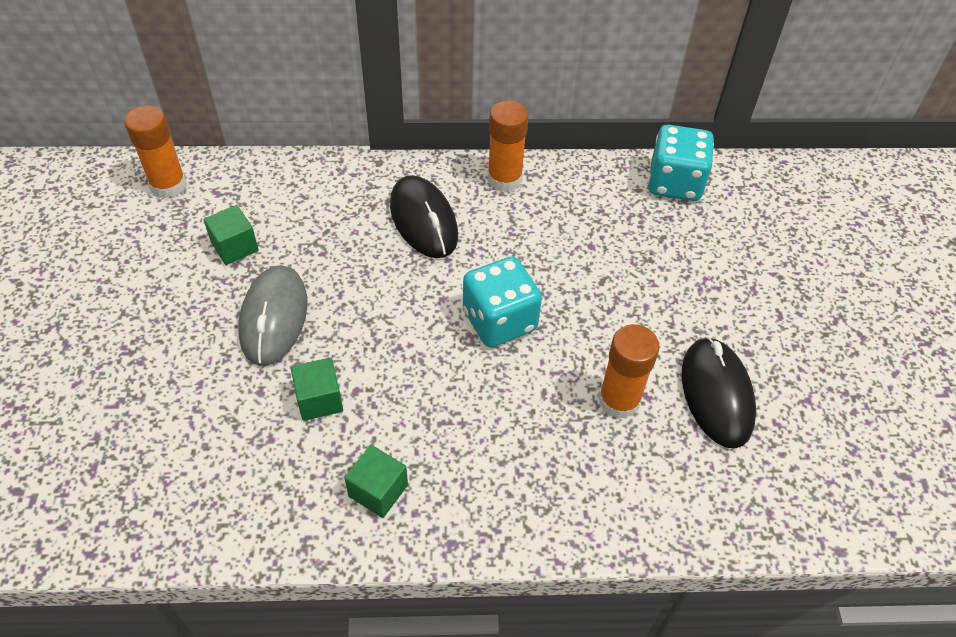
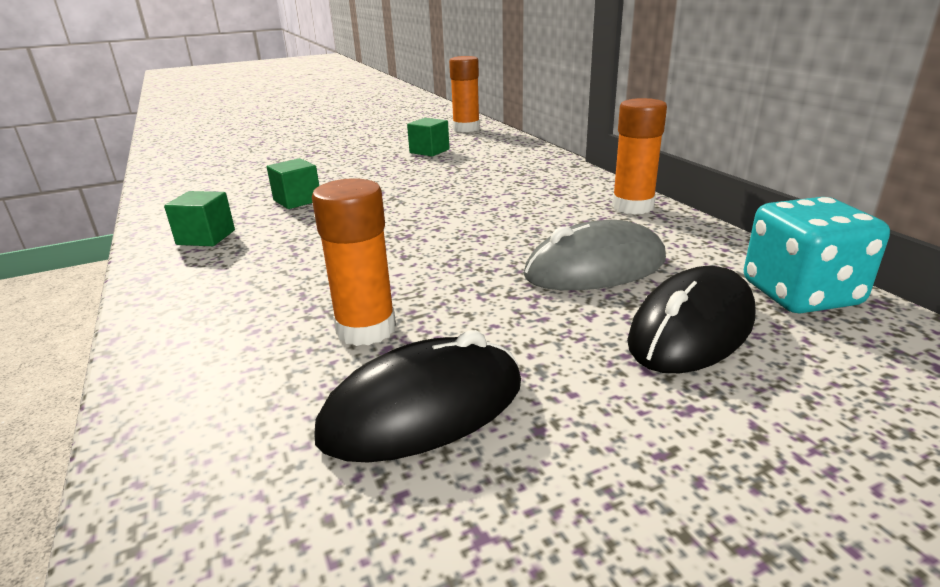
camera: 70 degrees right, 25 degrees down
grey mouse [238,265,307,366] -> grey mouse moved to [524,220,666,290]
black mouse [390,175,458,258] -> black mouse moved to [627,266,756,373]
turquoise dice [463,256,542,347] -> none

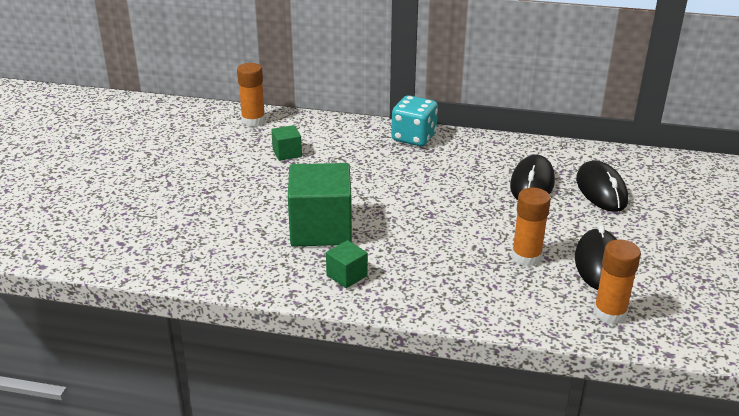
camera: 55 degrees left, 5 degrees up
green cube [267,158,319,209] -> green cube [288,163,352,246], size x2.16
grey mouse [524,220,666,290] -> black mouse [510,154,555,200]
orange glue stick [612,98,667,214] -> orange glue stick moved to [593,239,641,325]
turquoise dice [744,197,890,313] -> turquoise dice moved to [391,95,438,146]

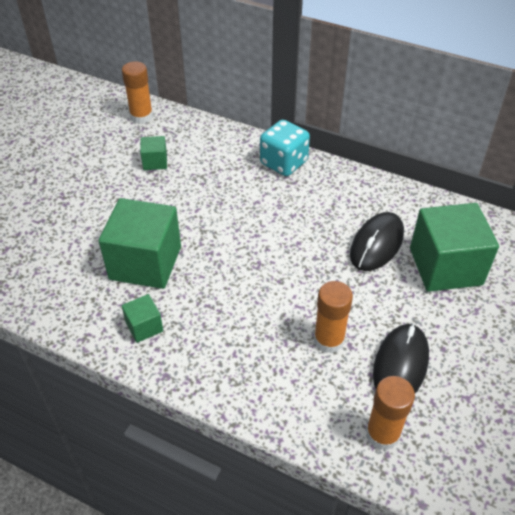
camera: 15 degrees right, 15 degrees up
black mouse [576,160,628,212] -> green cube [410,203,499,292]

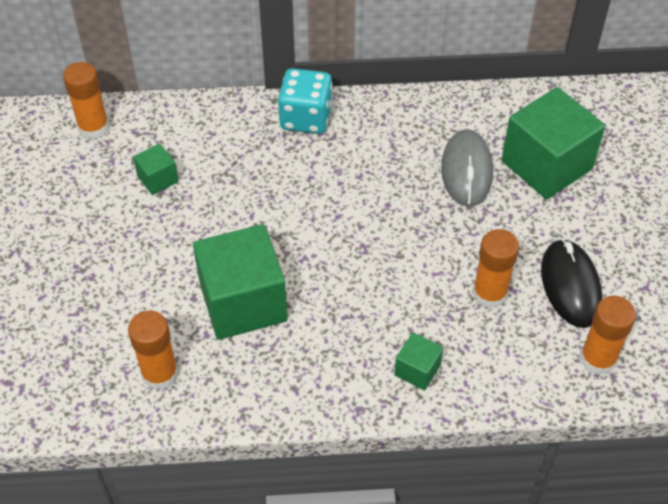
camera: 30 degrees left, 5 degrees up
green cube [122,294,163,343] -> green cube moved to [394,332,443,390]
black mouse [350,212,404,271] -> grey mouse [441,129,493,207]
none -> orange glue stick [128,311,178,390]

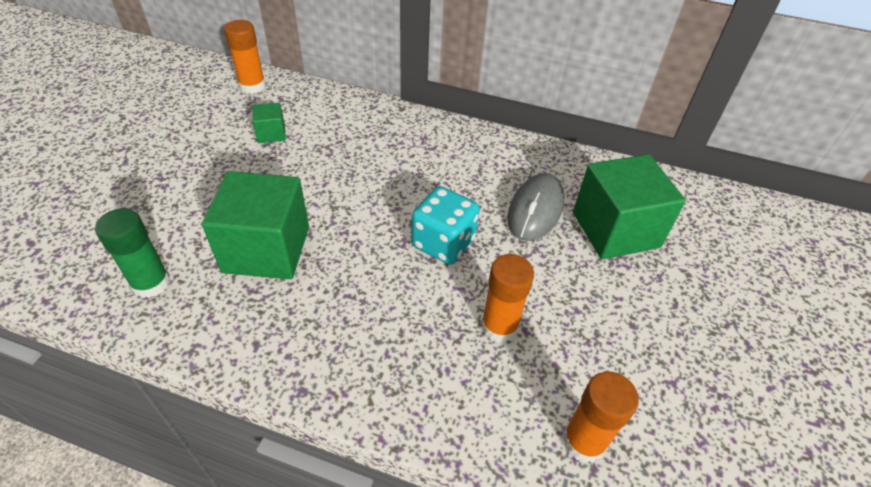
camera: 20 degrees right, 5 degrees down
orange glue stick [128,311,178,390] -> green glue stick [95,208,170,298]
turquoise dice [278,68,332,134] -> turquoise dice moved to [411,186,480,265]
green cube [394,332,443,390] -> none
black mouse [541,239,602,328] -> none

